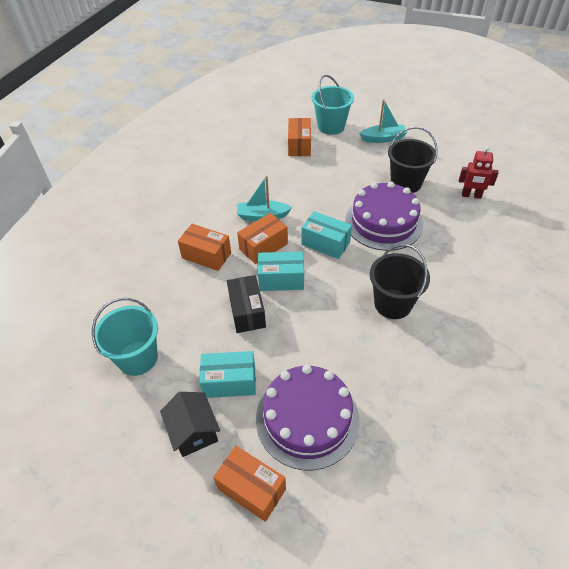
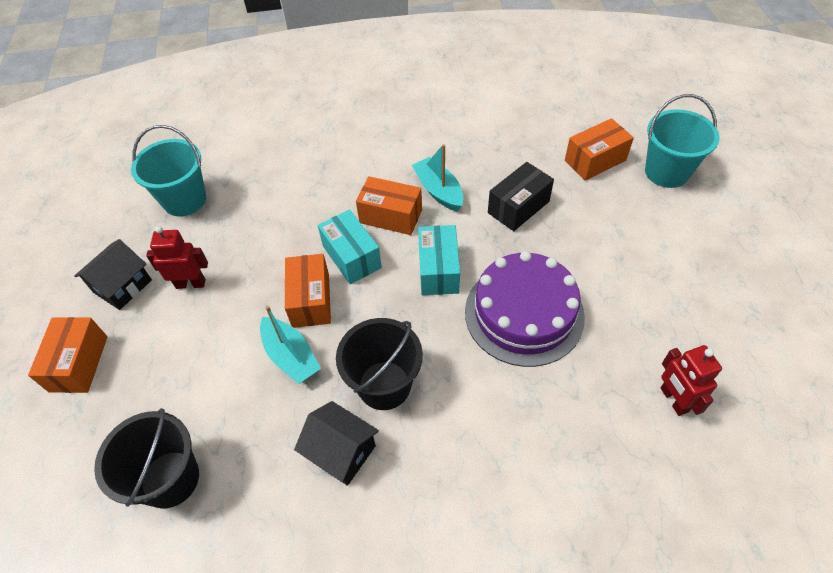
camera: 60 degrees right, 5 degrees up
orange box [178,224,231,271] -> orange box moved to [285,254,331,328]
turquoise box [199,351,256,398] -> red robot [146,226,208,289]
black box [227,275,266,333] -> black box moved to [488,162,554,231]
purple cake [256,365,360,470] -> none
turquoise boat [359,99,408,143] -> turquoise boat moved to [260,306,321,384]
black bucket [388,127,438,193] -> black bucket moved to [94,408,199,508]
none -> black house [294,401,379,486]

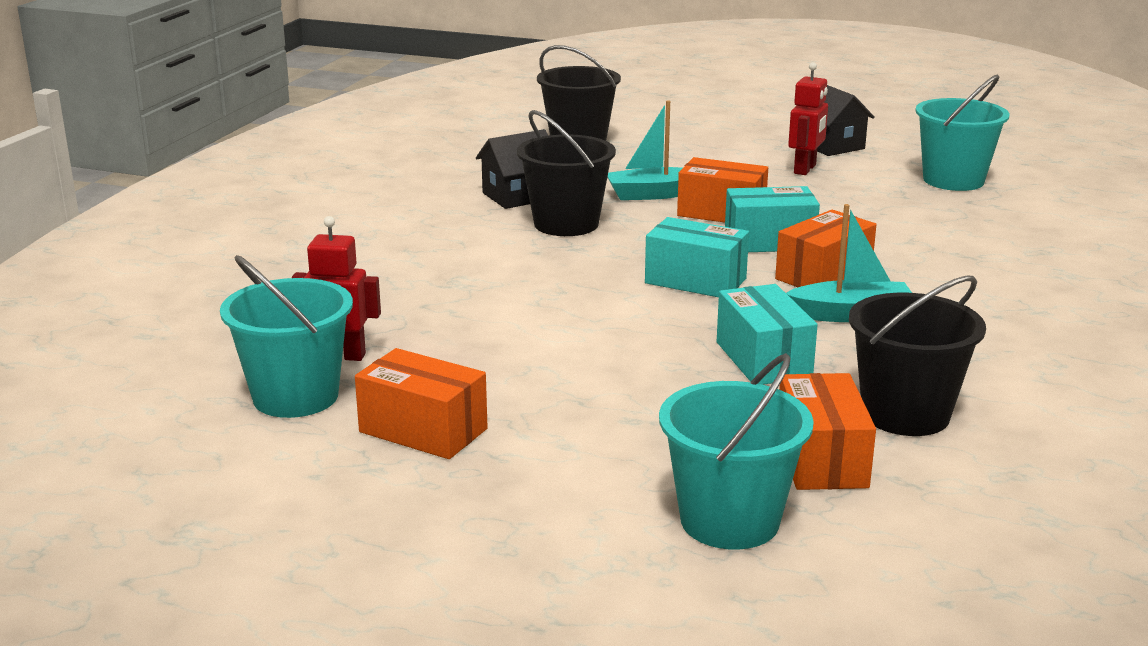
camera: 115 degrees right, 30 degrees down
orange box [28,317,108,393] -> orange box moved to [355,348,488,459]
purple cake [465,251,585,367] -> none
black box [488,162,554,231] -> turquoise box [717,284,818,385]
none -> turquoise bucket [220,255,353,418]
none -> black bucket [849,276,986,436]

